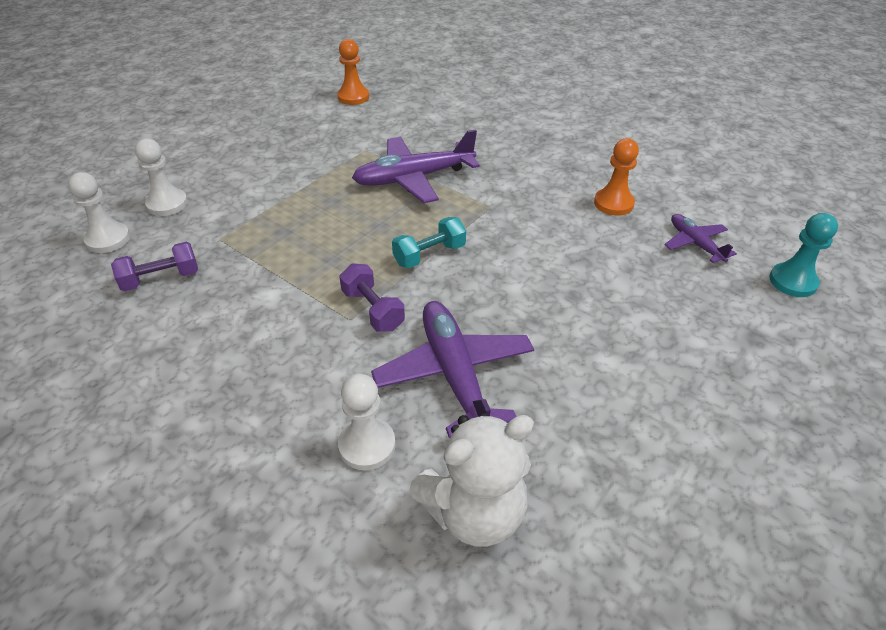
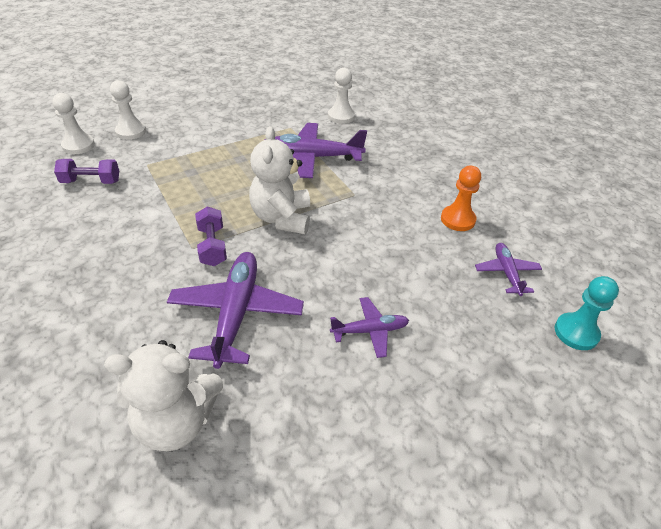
camera: 20 degrees right, 0 degrees up
orange pawn [337,39,369,105] -> none
white pawn [338,374,396,470] -> white pawn moved to [328,68,355,124]
turquoise dumbbell [392,217,466,268] -> white teddy bear [249,126,310,234]
none -> purple plane [330,297,409,358]

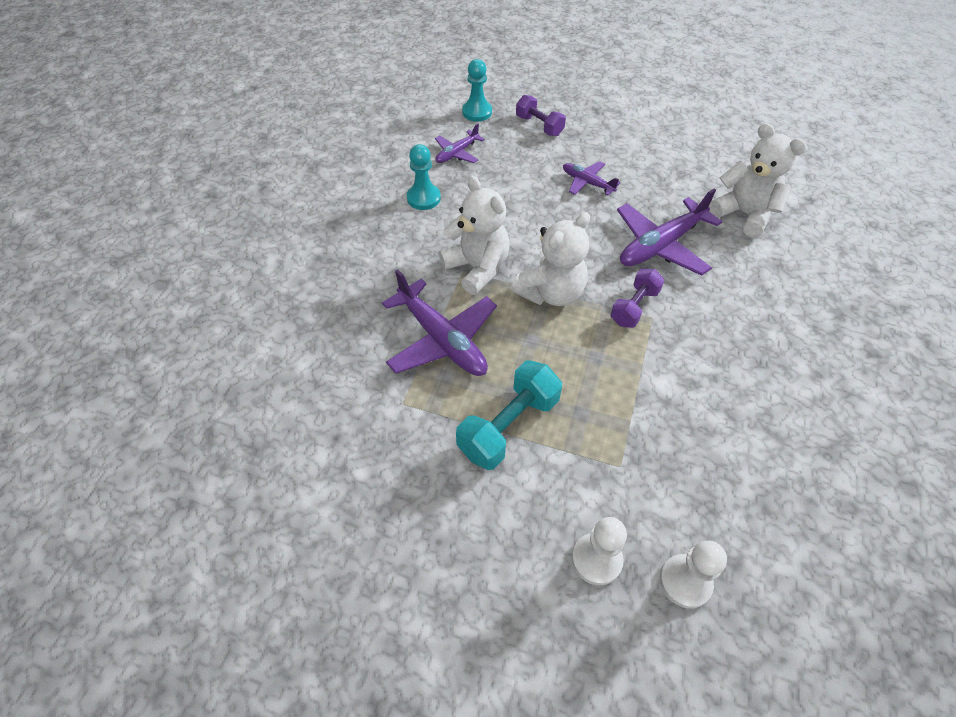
camera: 130 degrees left, 10 degrees up
purple dumbbell [54,159,119,184] -> purple dumbbell moved to [516,95,566,136]
white pawn [328,68,355,124] -> none
orange pawn [441,166,481,231] -> turquoise pawn [407,144,441,210]
none -> white teddy bear [439,176,509,295]
none -> turquoise dumbbell [456,361,562,470]

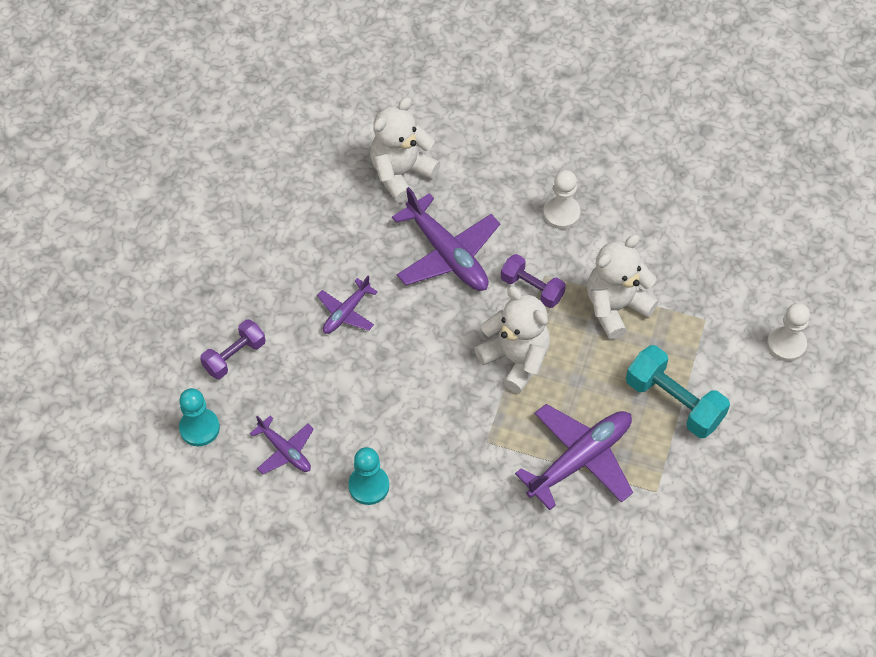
camera: 90 degrees left, 5 degrees up
white teddy bear [439,176,509,295] -> white teddy bear moved to [587,235,658,340]
white pawn [660,541,727,609] -> white pawn moved to [543,170,581,229]

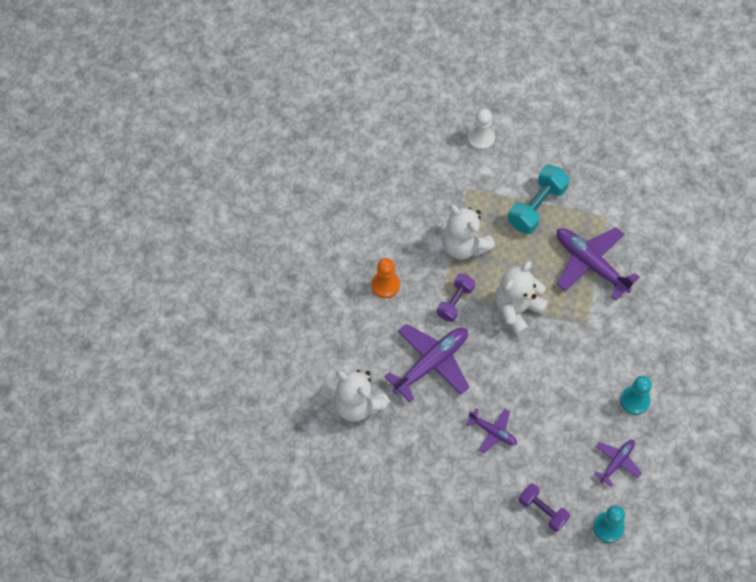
camera: 95 degrees left, 5 degrees up
white pawn [543,170,581,229] -> orange pawn [372,258,400,298]

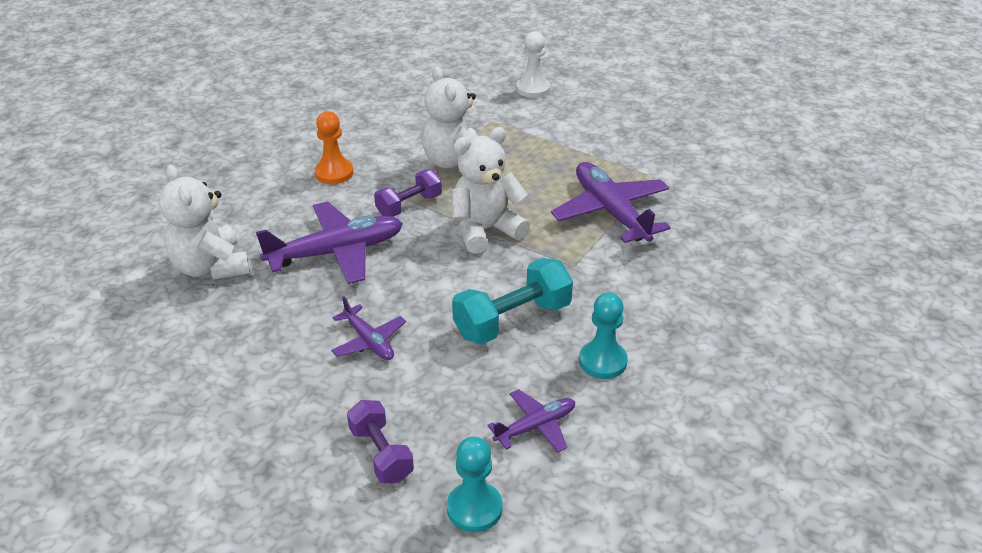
camera: 20 degrees right, 25 degrees down
turquoise dumbbell [508,165,570,234] -> turquoise dumbbell moved to [452,258,573,345]

